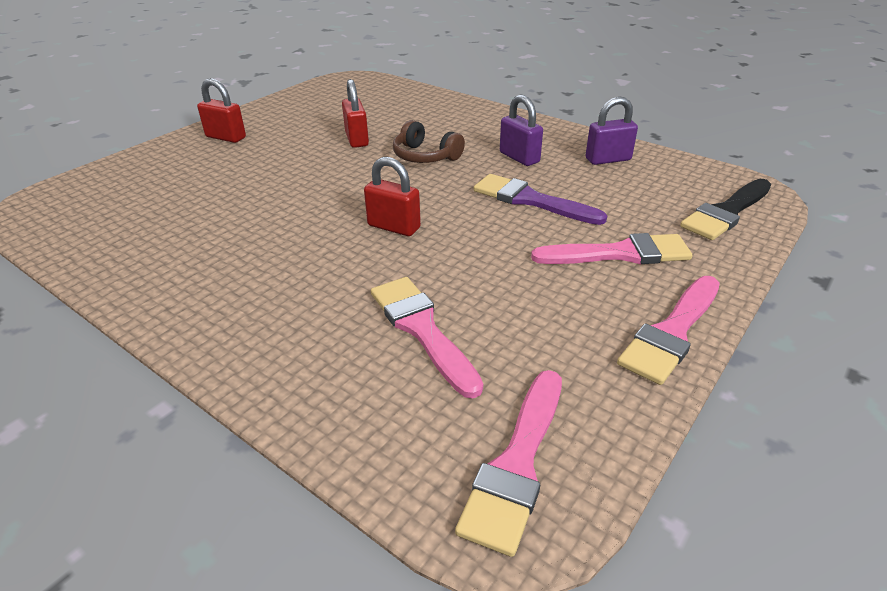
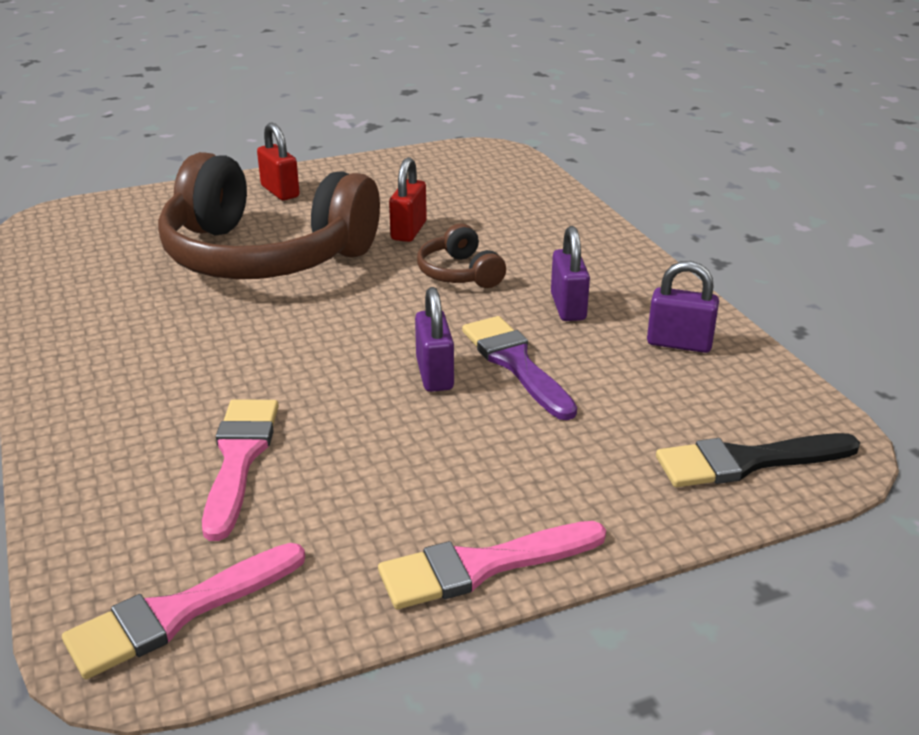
camera: 30 degrees right, 5 degrees down
red padlock [364,157,421,236] -> none
pink brush [531,233,692,264] -> none
none -> brown headphones [158,152,380,279]
none -> purple padlock [415,287,454,392]

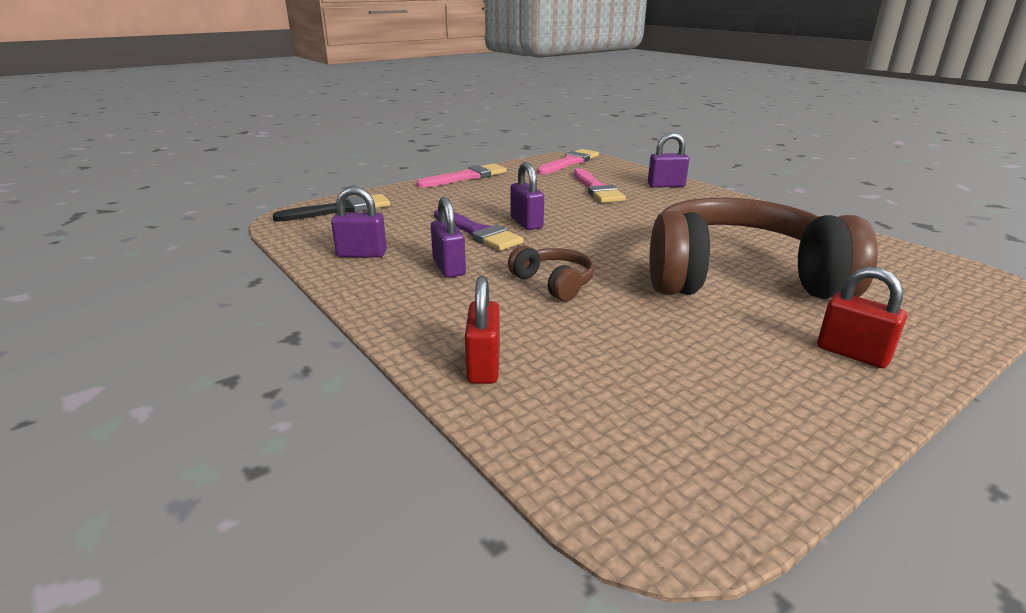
camera: 165 degrees right, 5 degrees down
red padlock [389,157,427,242] -> red padlock moved to [465,276,500,384]
none -> purple padlock [648,133,689,188]

